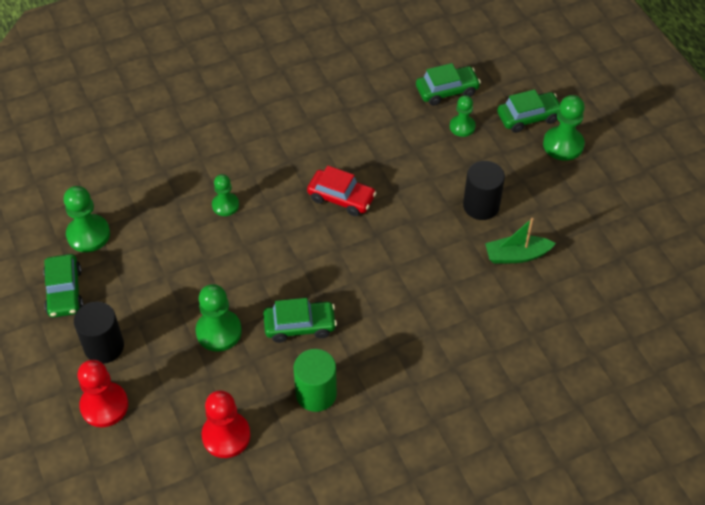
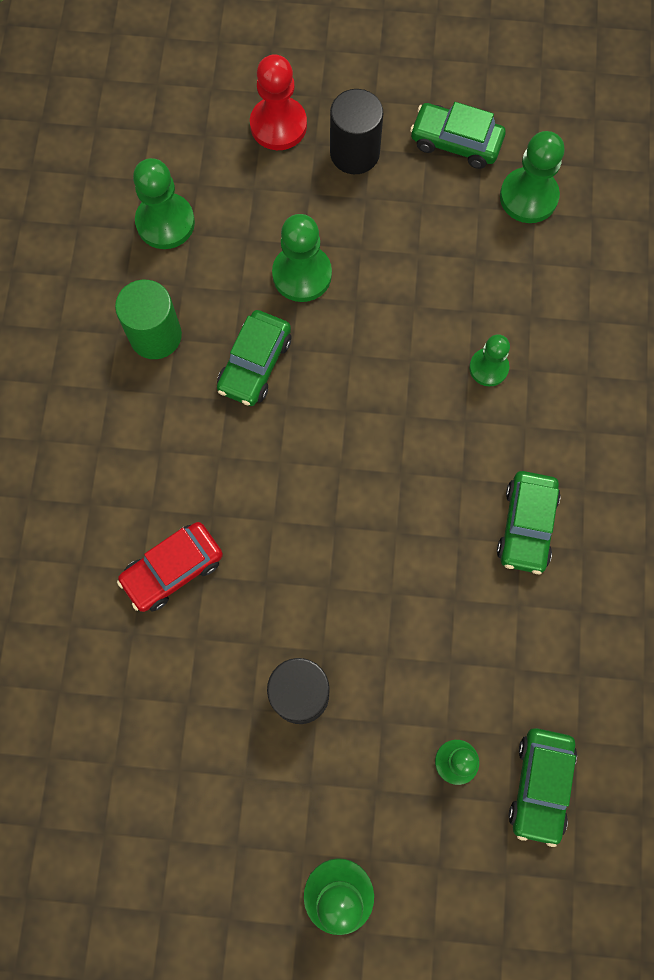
camera: 120 degrees right, 20 degrees up
red pawn [201,390,251,458] -> green pawn [133,158,195,249]
red car [307,166,376,216] -> red car moved to [117,522,223,612]
green boat [485,218,556,264] -> none
green car [497,89,560,133] -> green car moved to [497,471,561,574]

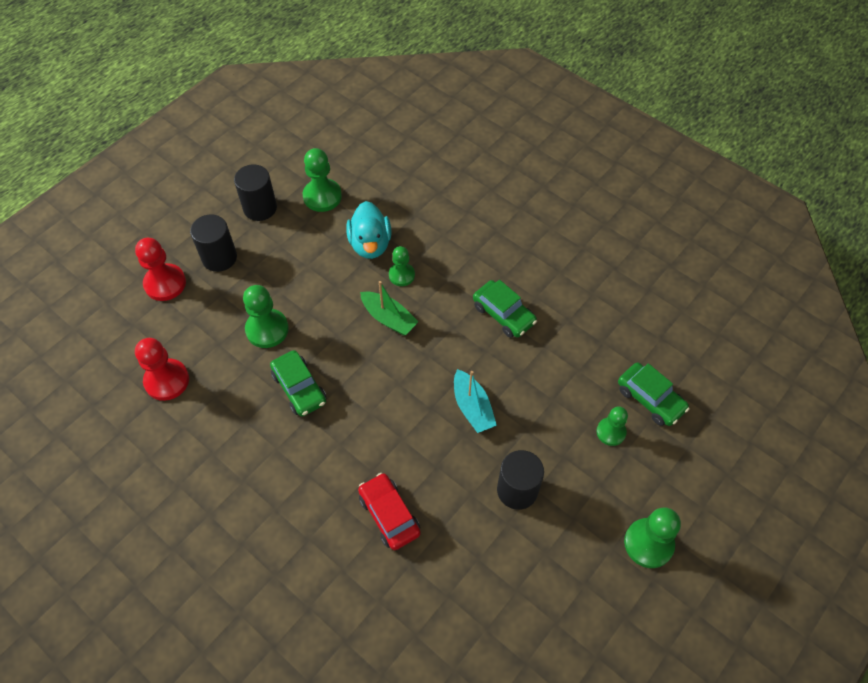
camera: 55 degrees left, 15 degrees down
green cylinder [115,280,182,359] -> none
red car [117,522,223,612] -> red car turned 150 degrees clockwise [358,473,421,550]
green pawn [133,158,195,249] -> red pawn [135,338,189,401]
green car [410,102,506,169] -> black cylinder [234,164,277,221]
none -> turquoise duck [346,201,391,259]
none -> green boat [360,281,418,335]
none -> turquoise boat [454,369,497,433]

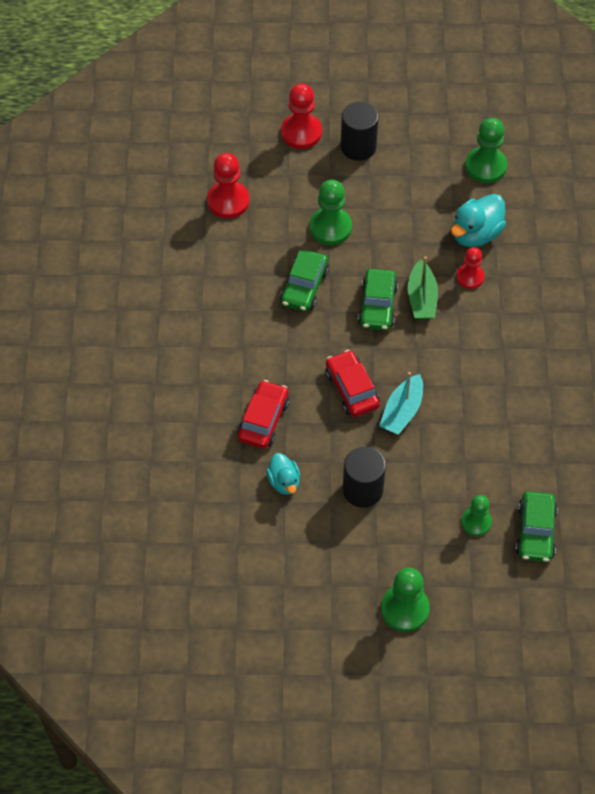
camera: 50 degrees right, 0 degrees up
black cylinder [234,164,277,221] -> none
green pawn [389,246,415,286] -> red pawn [456,247,484,289]
green car [473,280,537,338] -> green car moved to [358,269,398,331]
none -> turquoise duck [266,453,300,495]
none -> red car [325,350,380,417]

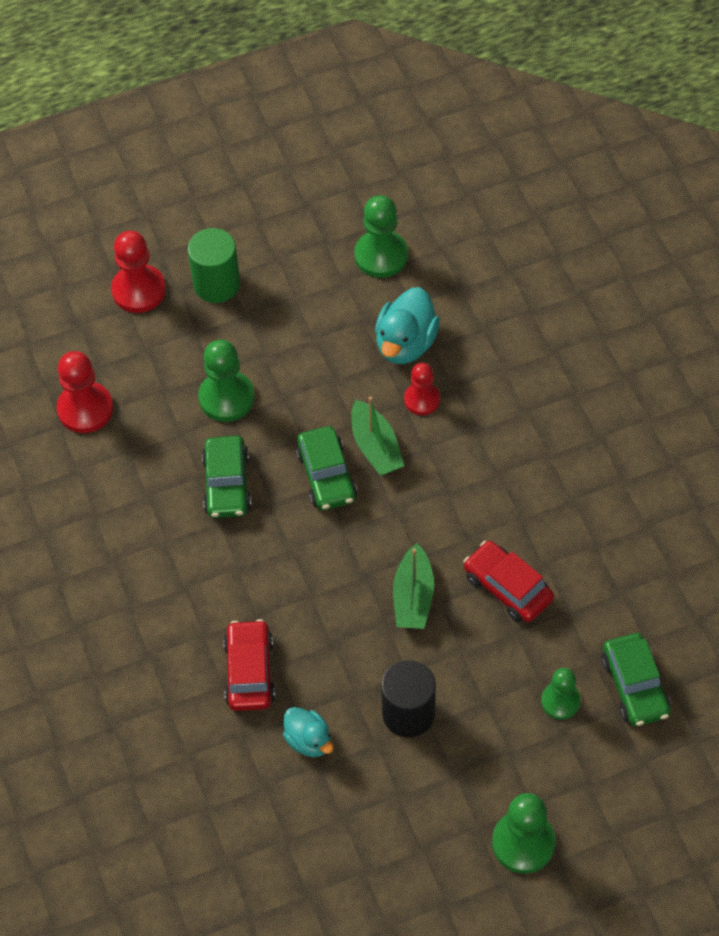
camera: 20 degrees left, 0 degrees up
red car [325,350,380,417] -> red car moved to [464,541,554,623]
black cylinder [341,102,378,161] -> green cylinder [188,228,240,303]
turquoise boat [379,372,423,435] -> green boat [393,543,434,629]

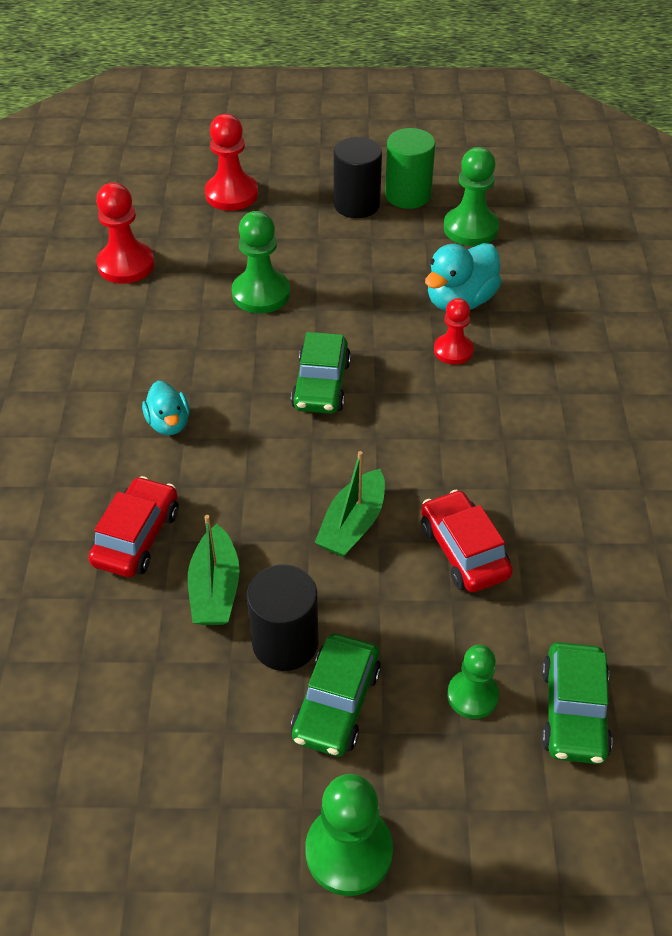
camera: 20 degrees right, 10 degrees down
green cylinder [188,228,240,303] -> green cylinder moved to [385,128,435,209]
green car [202,436,251,518] -> green car moved to [291,634,381,757]
turquoise duck [283,707,333,757] -> turquoise duck moved to [142,381,190,435]
green boat [351,396,404,476] -> green boat moved to [188,515,240,625]
none -> black cylinder [334,137,382,218]

